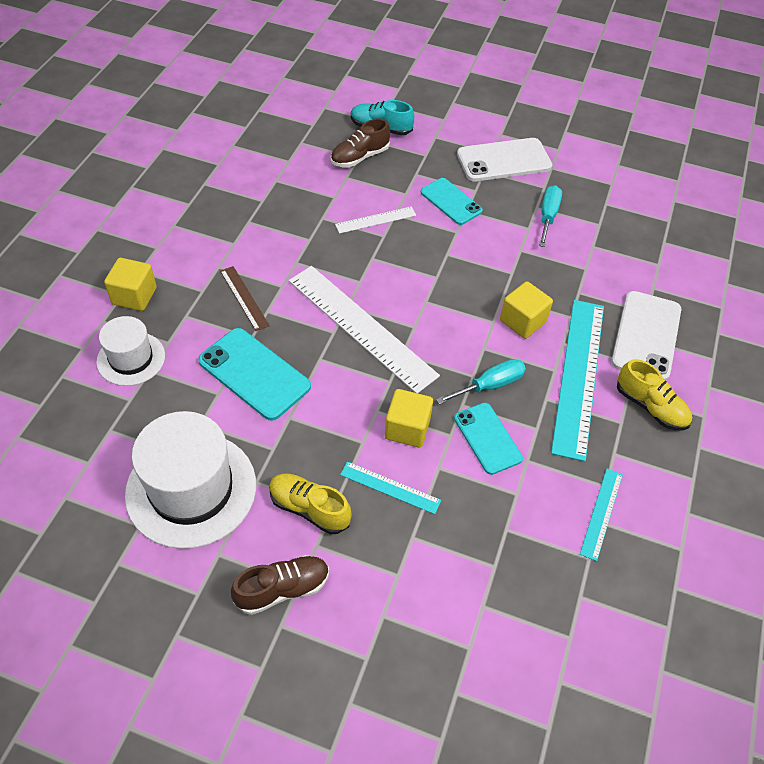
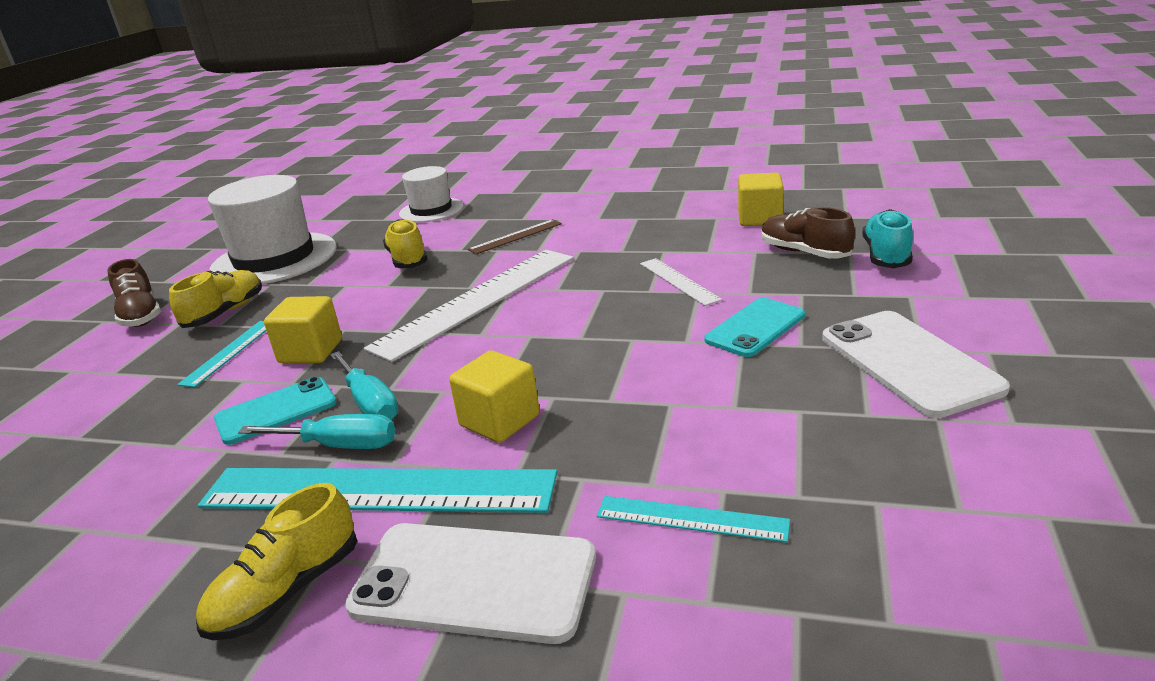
camera: 90 degrees right, 25 degrees down
yellow cube [104,258,157,311] -> yellow cube moved to [738,172,784,226]
turquoise phone [198,328,311,421] -> yellow shoe [383,219,428,268]
turquoise screwdriver [539,185,562,247] -> turquoise screwdriver moved to [238,414,395,449]
turquoise ruler [580,469,623,561] -> turquoise ruler moved to [597,496,790,543]

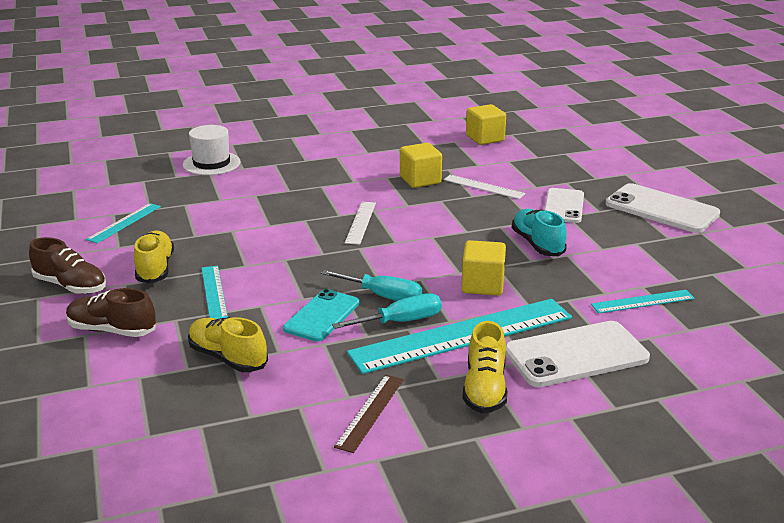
camera: 35 degrees left, 0 degrees up
white hat [208,175,337,284] -> turquoise ruler [86,203,161,243]
yellow cube [264,296,342,363] -> yellow cube moved to [400,143,442,188]
white ruler [364,250,574,362] -> white ruler [345,202,376,245], size x0.48
yellow shoe [383,219,428,268] -> yellow shoe moved to [188,317,268,372]
brown ruler [468,219,562,254] -> brown ruler moved to [334,375,404,453]
turquoise phone [704,298,805,357] -> white phone [544,188,584,223]
brown shoe [761,207,855,259] -> brown shoe moved to [66,288,156,337]
turquoise shoe [862,209,913,268] -> turquoise shoe moved to [512,209,567,256]

